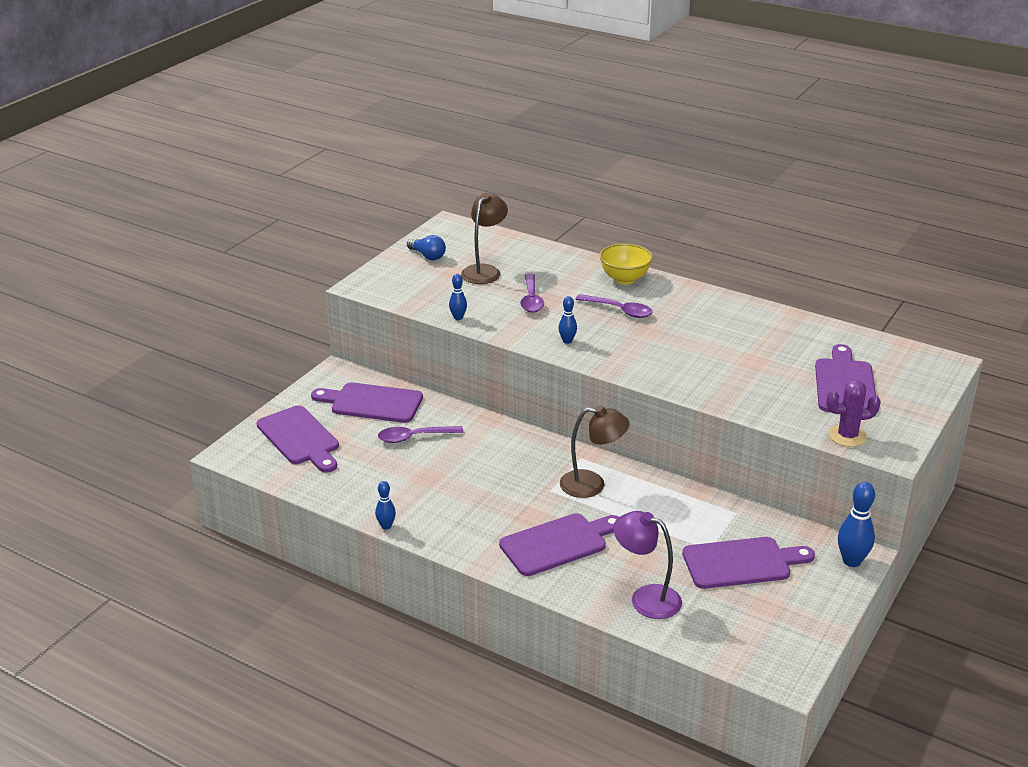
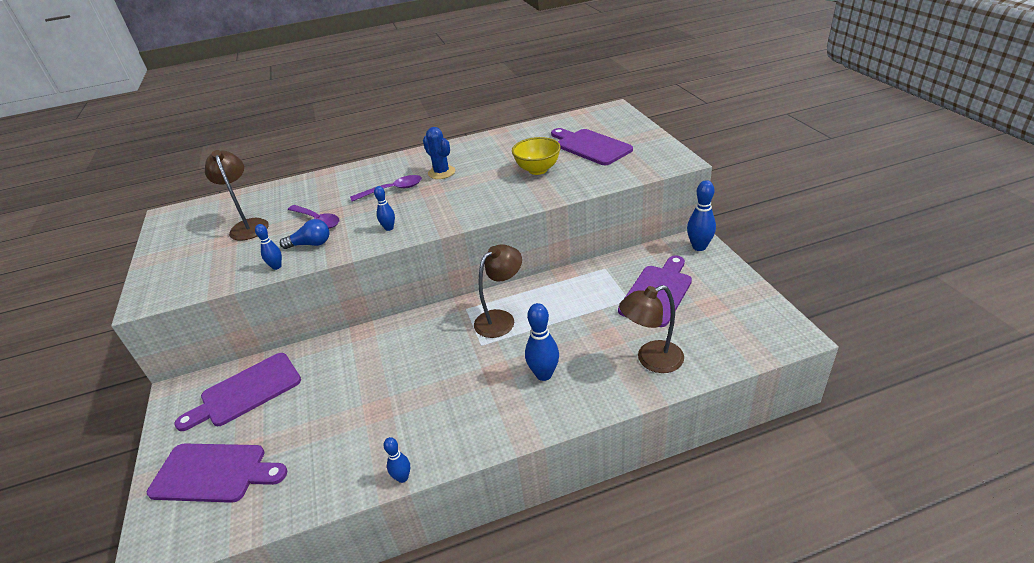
camera: 45 degrees left, 5 degrees up
purple spoon [378,426,464,443] -> none
blue light bulb [407,235,446,260] -> blue light bulb moved to [280,219,330,249]
purple cutting board [499,513,619,576] -> blue bowling pin [525,303,559,381]
yellow bowl [600,243,653,284] -> yellow bowl moved to [512,137,561,175]
purple lamp [613,511,682,619] -> brown lamp [619,285,684,373]
purple cactus [826,380,881,447] -> none
none -> blue cactus [423,127,455,179]

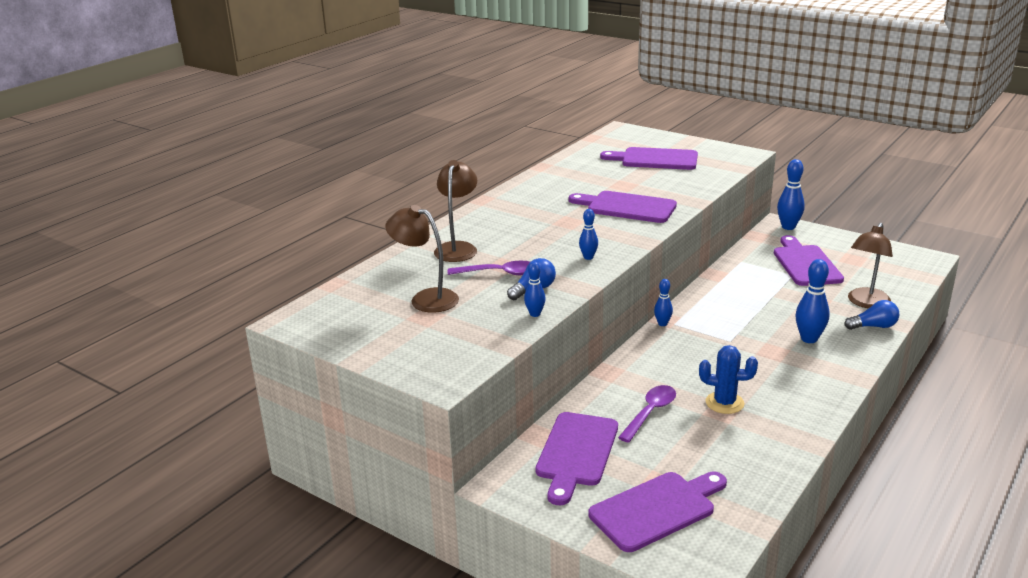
camera: 40 degrees left, 10 degrees down
purple spoon [350,175,422,201] -> purple spoon moved to [618,385,676,443]
blue bowling pin [383,437,410,483] -> blue bowling pin moved to [654,279,673,326]
blue cactus [423,127,455,179] -> blue cactus moved to [699,345,758,414]
brown lamp [474,244,522,338] -> brown lamp moved to [434,160,477,262]
yellow bowl [512,137,561,175] -> none
none -> purple cutting board [568,191,677,223]
none -> blue light bulb [845,300,899,330]

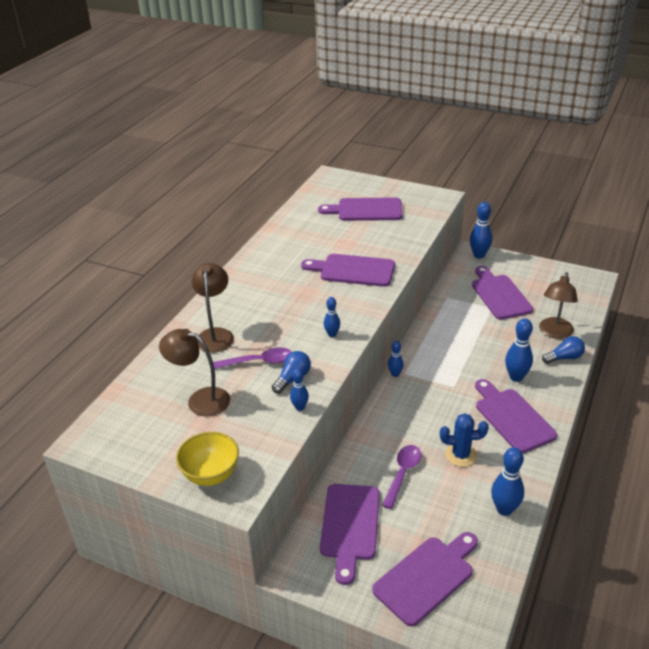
camera: 10 degrees left, 10 degrees up
none -> yellow bowl [176,432,239,486]
none -> purple cutting board [475,379,557,453]
none -> blue bowling pin [491,447,524,516]

